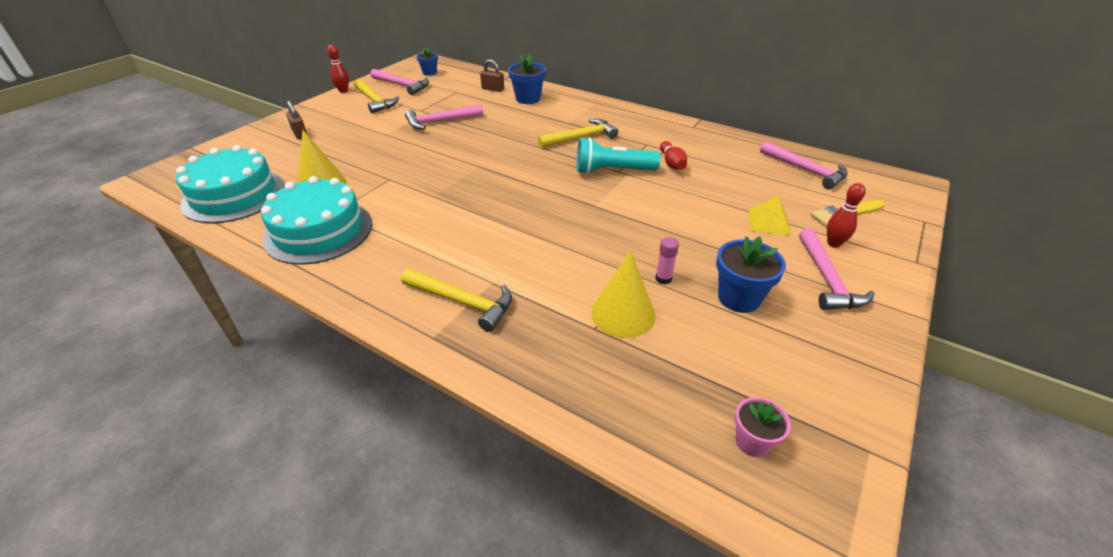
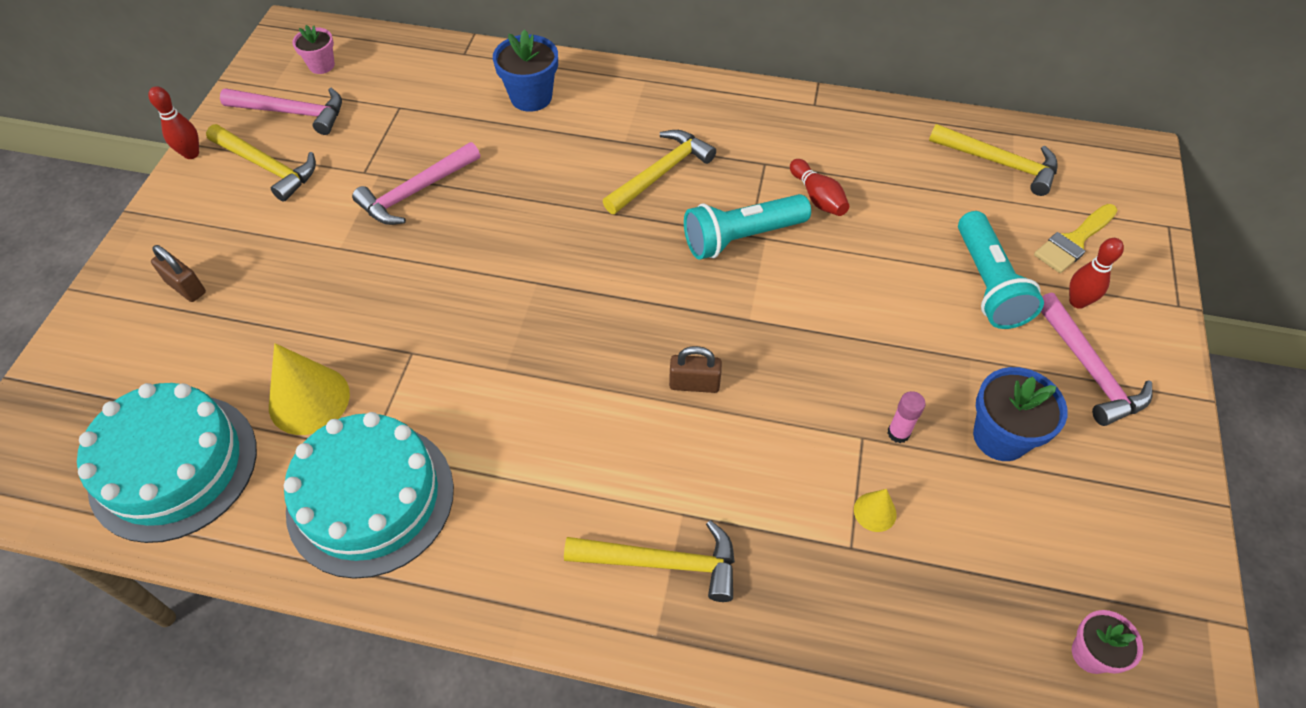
camera: 20 degrees left, 15 degrees up
blue flower pot [416,47,438,76] -> pink flower pot [292,25,335,74]
brown padlock [480,59,504,92] -> brown padlock moved to [669,346,722,393]
yellow cone [591,251,655,338] -> yellow cone [854,489,897,532], size x0.50
yellow pyramid [749,196,791,236] -> turquoise flashlight [958,211,1044,329]
pink hammer [760,141,847,189] -> yellow hammer [929,124,1058,196]

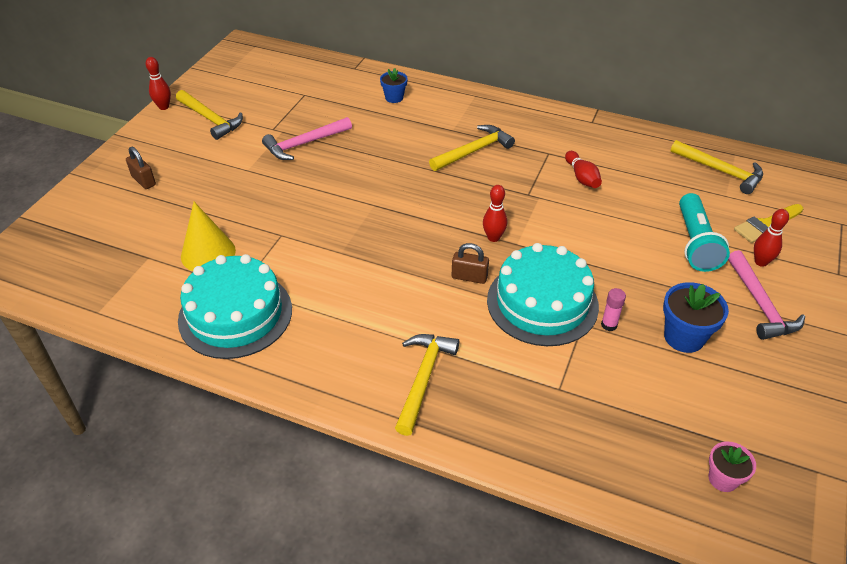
camera: 10 degrees right, 10 degrees down
turquoise cake [77,383,257,543] -> turquoise cake moved to [487,243,599,346]
pink hammer [220,88,342,135] -> none
pink flower pot [292,25,335,74] -> none
blue flower pot [493,29,558,112] -> blue flower pot [380,68,408,103], size x0.62
yellow hammer [564,520,735,602] -> yellow hammer turned 90 degrees counterclockwise [395,334,459,436]
turquoise flashlight [684,194,811,259] -> none
yellow cone [854,489,897,532] -> none
none -> red bowling pin [483,185,507,242]

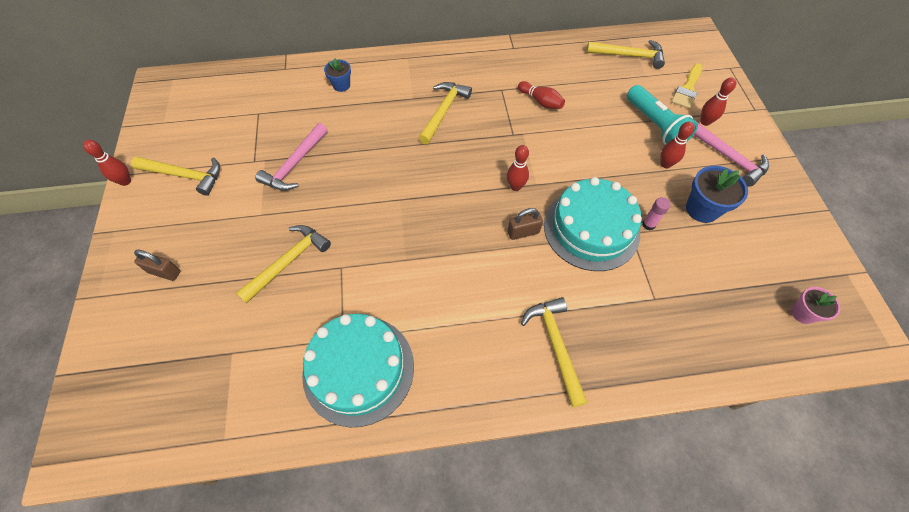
camera: 30 degrees left, 15 degrees up
yellow cone [181,202,236,271] -> none
none -> yellow hammer [236,225,331,304]
none -> red bowling pin [661,122,695,169]

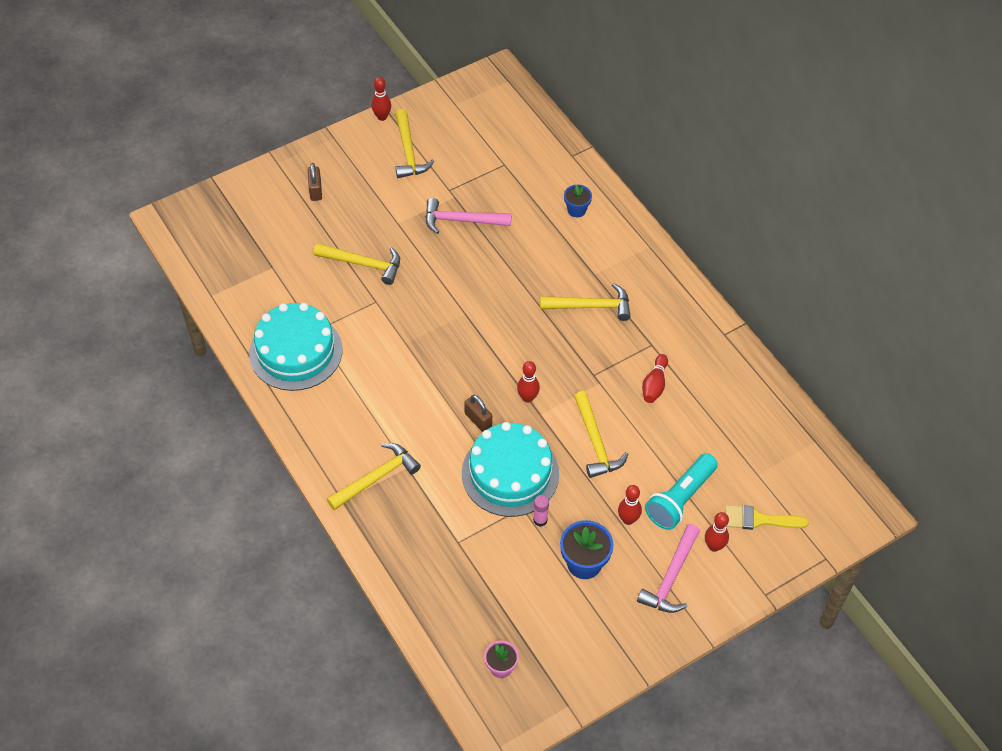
camera: 65 degrees right, 5 degrees down
yellow hammer [586,40,665,69] -> yellow hammer moved to [574,391,629,478]

